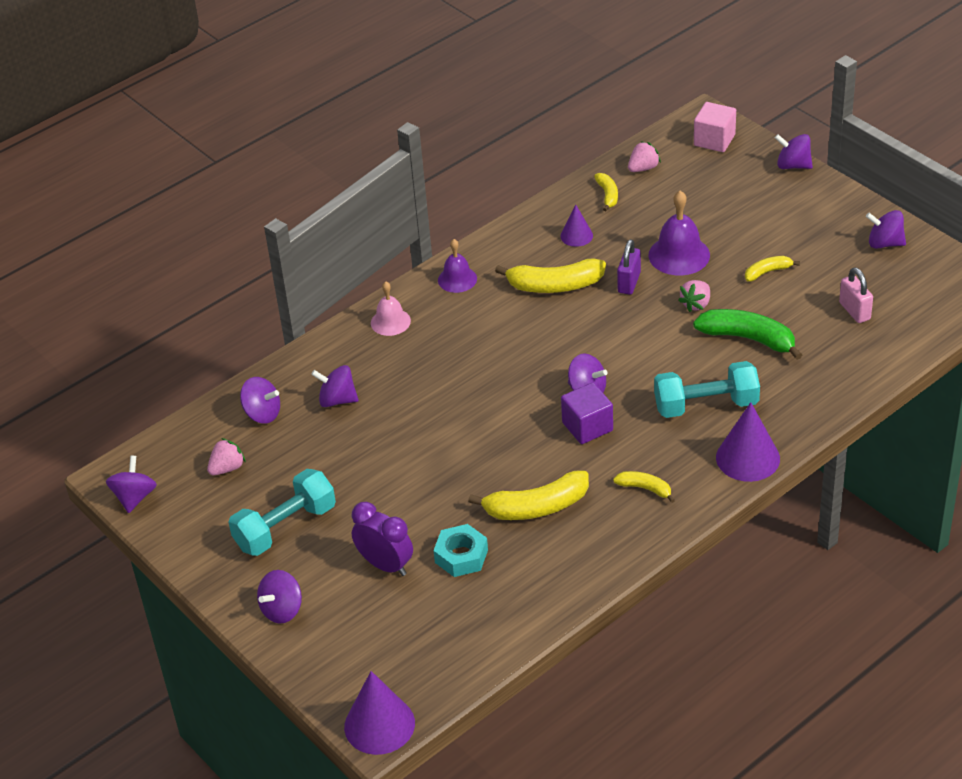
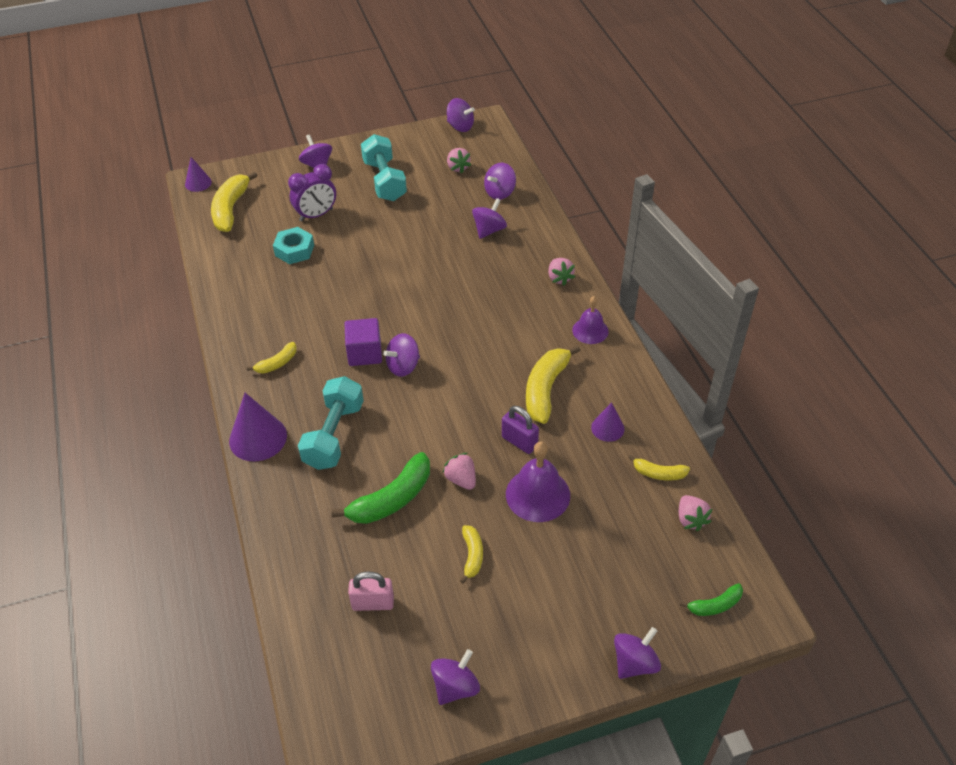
camera: 110 degrees right, 5 degrees up
purple cone [344,671,415,755] -> purple cone [185,157,212,192], size x0.58
pink bell [371,281,411,336] -> pink strawberry [548,258,575,286]
yellow banana [468,470,589,520] -> yellow banana moved to [211,171,257,232]
pink cube [694,102,736,152] -> green banana [680,583,743,616]

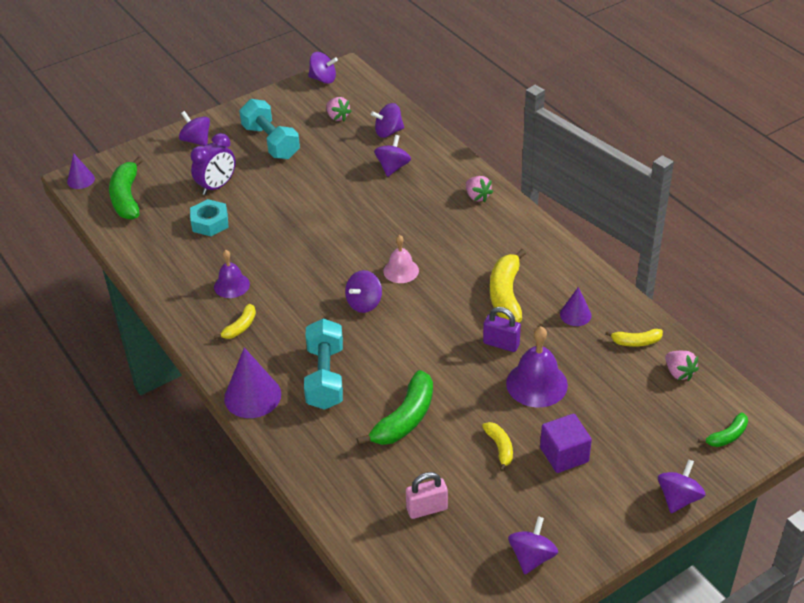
camera: 15 degrees left, 5 degrees down
yellow banana [211,171,257,232] -> green banana [109,157,143,220]
purple cube [344,318,382,366] -> purple cube moved to [540,414,592,473]
pink strawberry [442,453,476,490] -> none
purple spinning top [484,163,516,200] -> purple spinning top turned 45 degrees clockwise [371,103,404,138]
purple bell [572,296,609,344] -> purple bell moved to [214,250,250,298]
none -> pink bell [383,235,419,283]

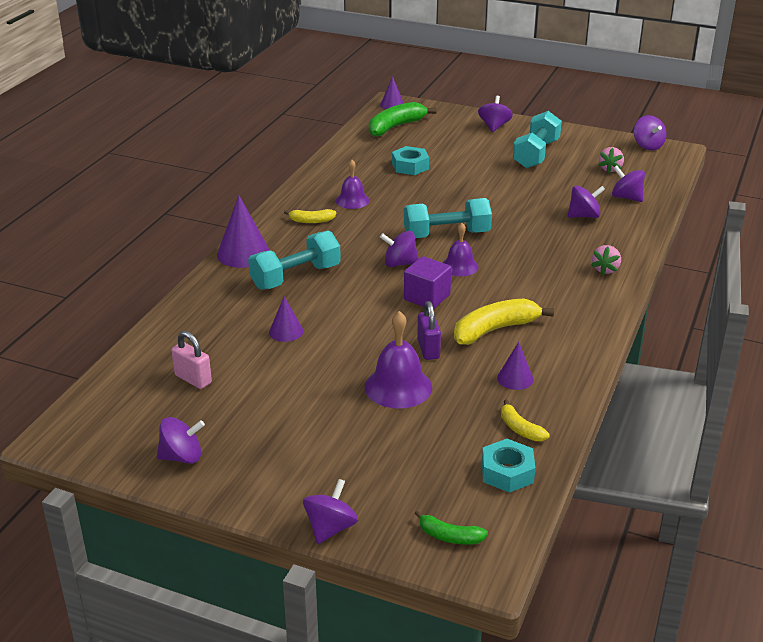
camera: 55 degrees right, 10 degrees down
purple clock [191,133,236,195] -> none
green banana [357,370,433,445] -> purple cone [269,296,303,342]
pink bell [383,235,419,283] -> purple bell [443,223,479,276]
yellow banana [482,422,513,472] -> none
purple cube [540,414,592,473] -> purple cube moved to [404,256,451,308]
purple spinning top [658,459,706,513] -> purple spinning top turned 60 degrees counterclockwise [303,479,358,544]
pink strawberry [665,351,699,381] -> turquoise nut [482,439,535,493]
none -> turquoise dumbbell [404,198,492,238]

